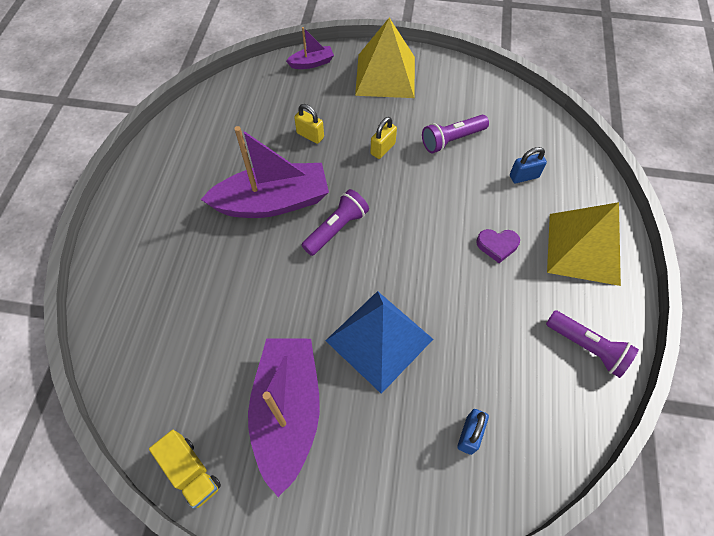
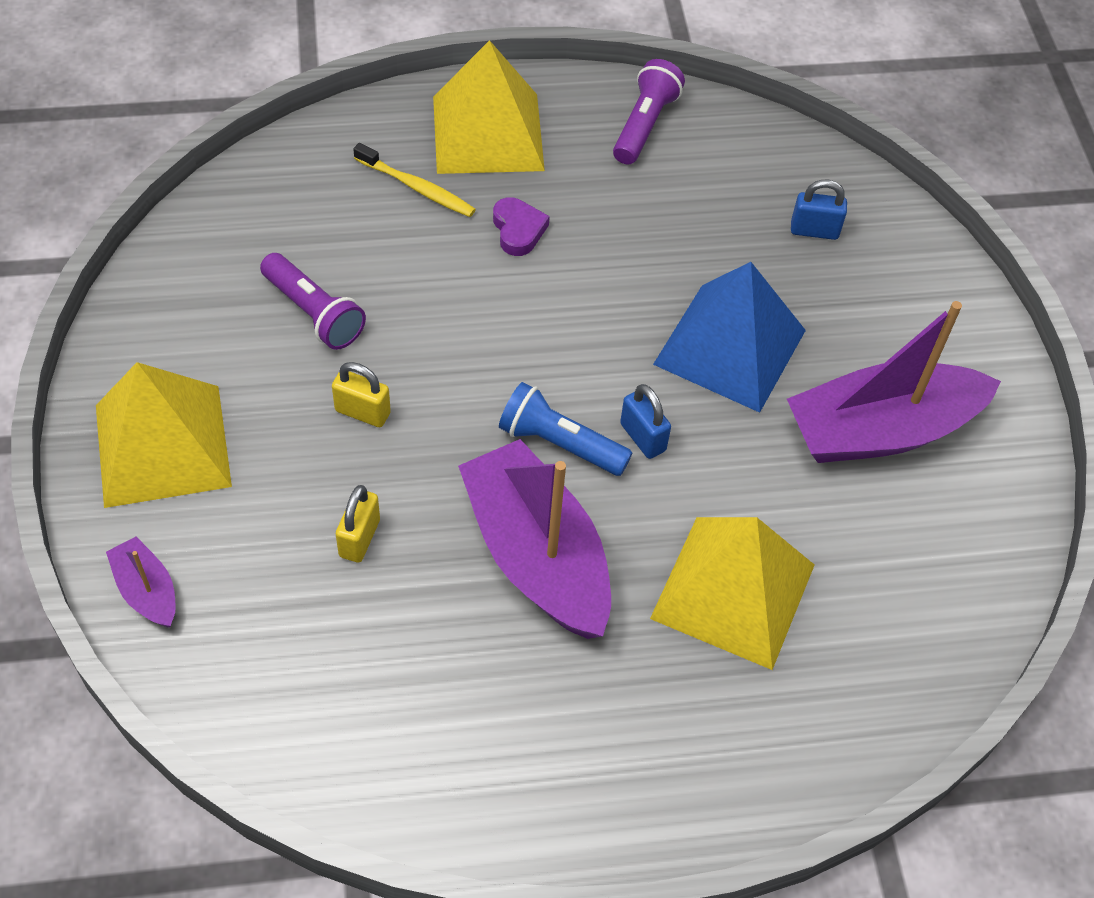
camera: 110 degrees left, 5 degrees down
yellow truck [149,430,221,509] -> none
purple flashlight [302,189,369,256] -> blue flashlight [499,382,632,476]
blue padlock [510,147,547,183] -> blue padlock moved to [620,384,671,459]
none -> yellow toothbrush [353,143,476,217]
none -> yellow pyramid [650,517,814,670]

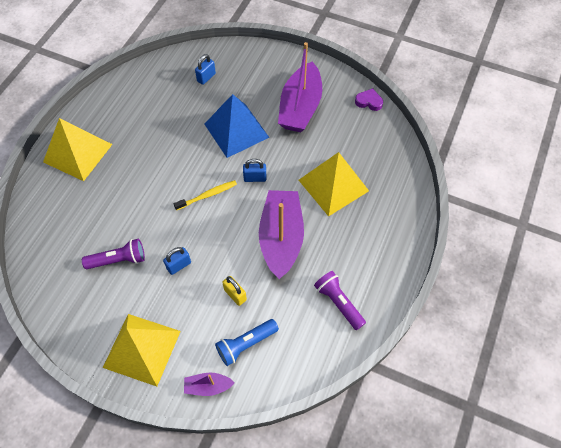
camera: 55 degrees left, 5 degrees up
yellow padlock [332,362,391,427] -> blue padlock [163,247,191,275]
yellow toothbrush [353,143,476,217] -> yellow toothbrush moved to [174,180,237,210]
purple boat [458,439,611,639] -> purple boat turned 90 degrees clockwise [259,190,304,279]
purple heart [493,197,550,256] -> purple heart moved to [355,88,383,111]
blue flashlight [499,382,632,476] -> blue flashlight moved to [215,319,279,366]
purple flashlight [613,59,685,164] -> purple flashlight moved to [314,271,366,330]

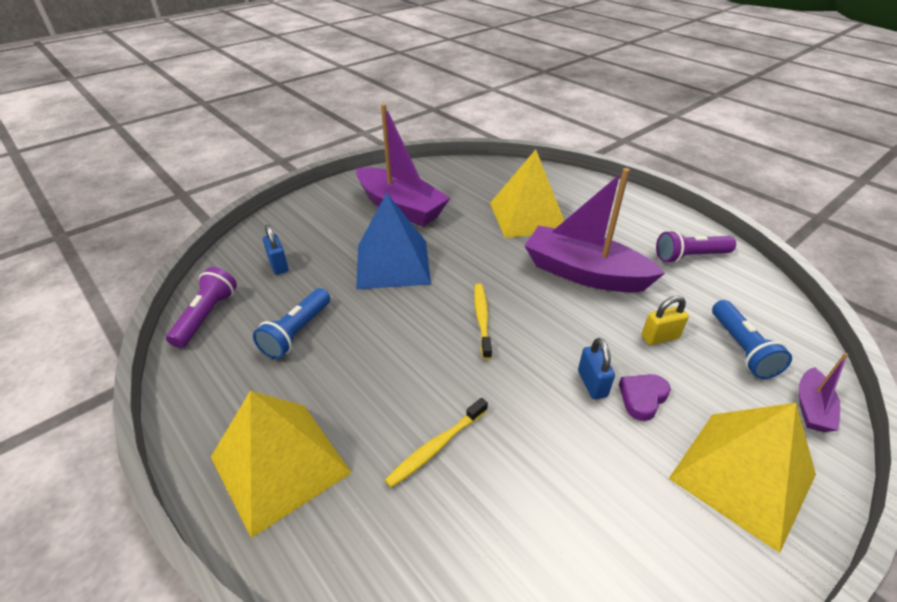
camera: 65 degrees left, 20 degrees down
purple flashlight [82,239,145,269] -> purple flashlight moved to [166,267,237,348]
blue padlock [243,159,266,182] -> none
purple heart [355,88,383,111] -> purple heart moved to [619,374,671,421]
none -> blue flashlight [253,288,330,359]
none -> yellow toothbrush [385,398,488,488]

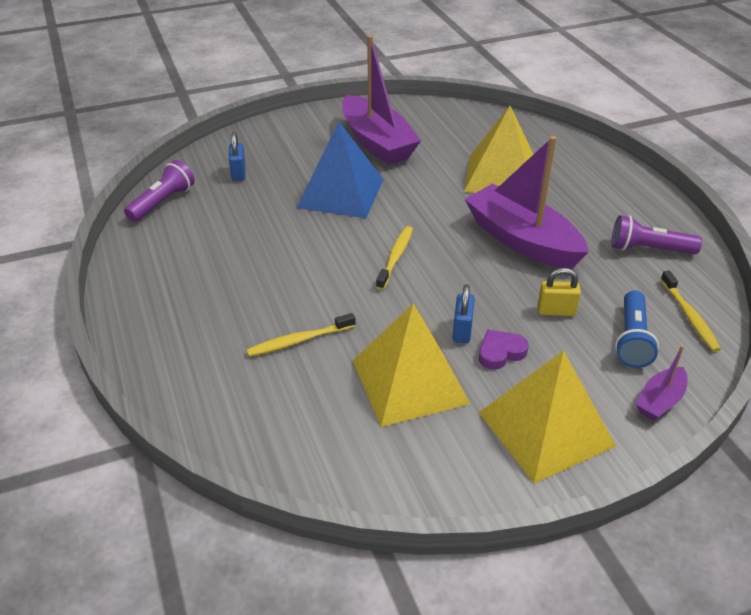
camera: 20 degrees right, 0 degrees up
yellow pyramid [211,391,352,538] -> yellow pyramid moved to [353,303,470,427]
blue flashlight [253,288,330,359] -> none
none -> yellow toothbrush [660,270,721,352]

